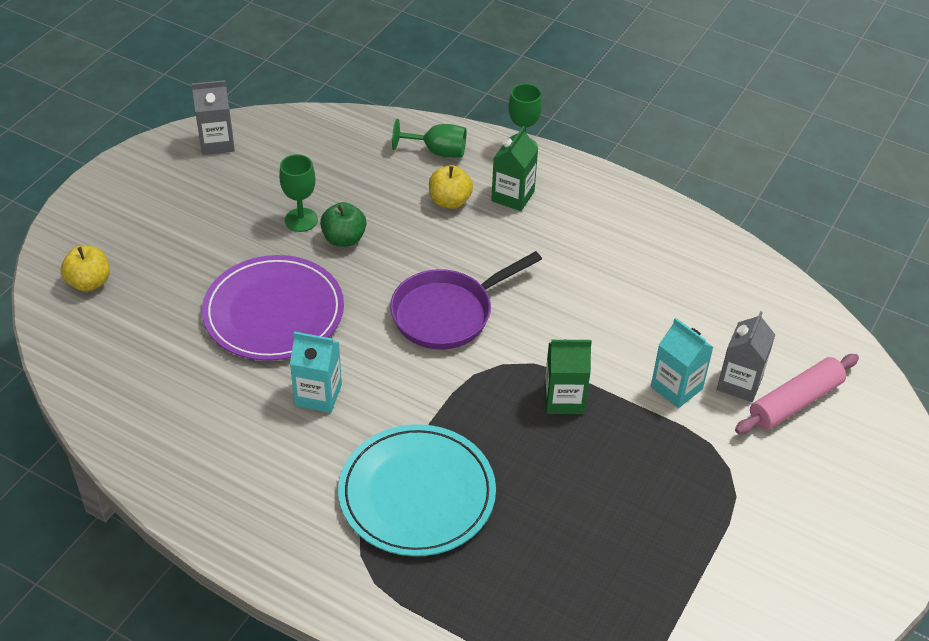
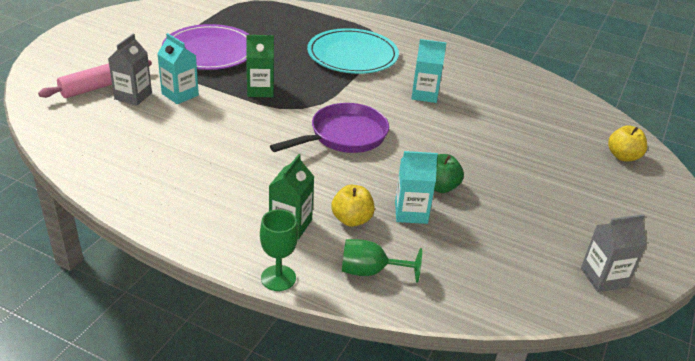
camera: 175 degrees right, 10 degrees down
purple plate [202,255,344,361] -> purple plate moved to [162,24,250,70]
green goblet [279,154,318,232] -> none
none -> turquoise carton [395,151,438,224]

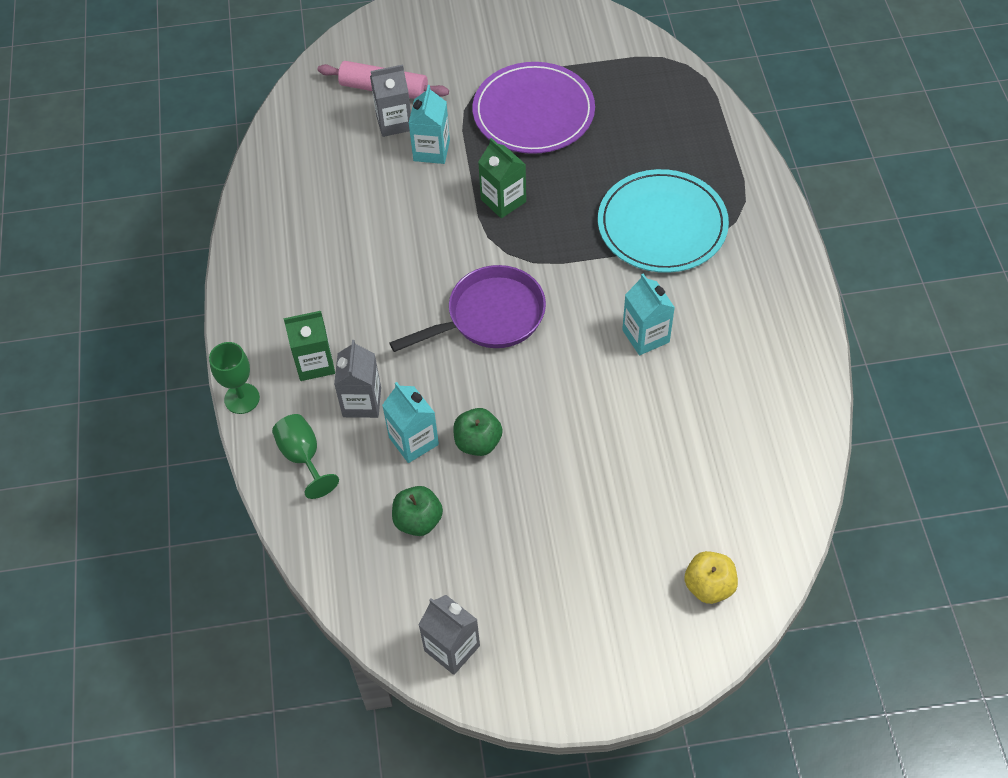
camera: 60 degrees right, 20 degrees up
purple pan [270,103,389,153] -> purple pan turned 45 degrees counterclockwise [389,265,546,352]
yellow apple [331,185,375,227] -> grey carton [334,340,381,418]
none -> green apple [392,486,443,536]

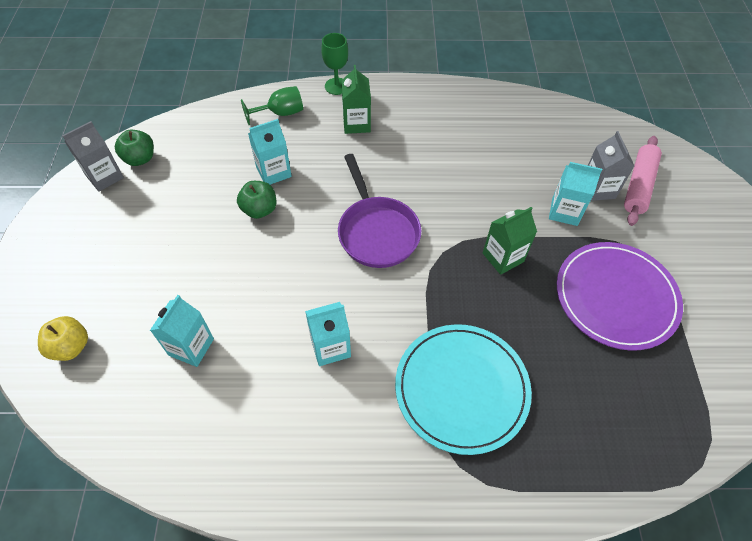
camera: 95 degrees right, 0 degrees up
grey carton [334,340,381,418] -> none
green apple [392,486,443,536] -> green apple moved to [115,130,154,166]
none -> turquoise carton [150,295,214,367]

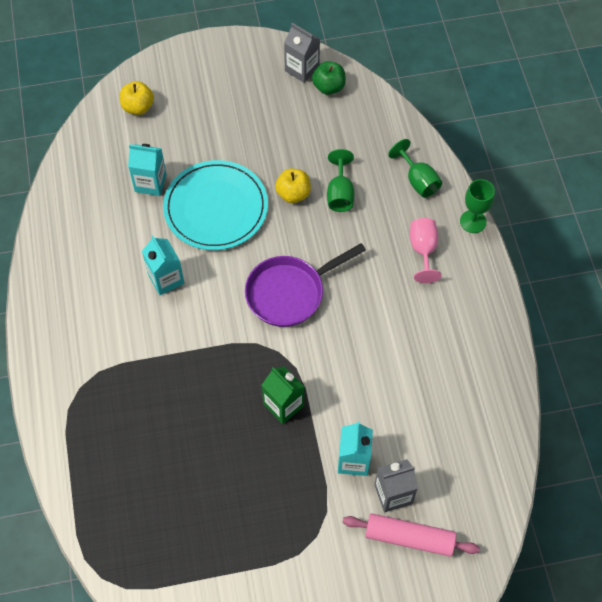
camera: 80 degrees right, 5 degrees up
green apple [237,181,276,219] -> yellow apple [275,169,311,203]
turquoise carton [248,119,292,185] -> green goblet [327,149,355,212]
green carton [341,65,371,134] -> pink goblet [410,218,442,283]
turquoise plate [395,324,532,455] -> turquoise plate moved to [163,160,268,250]
purple plate [557,242,683,351] -> none

